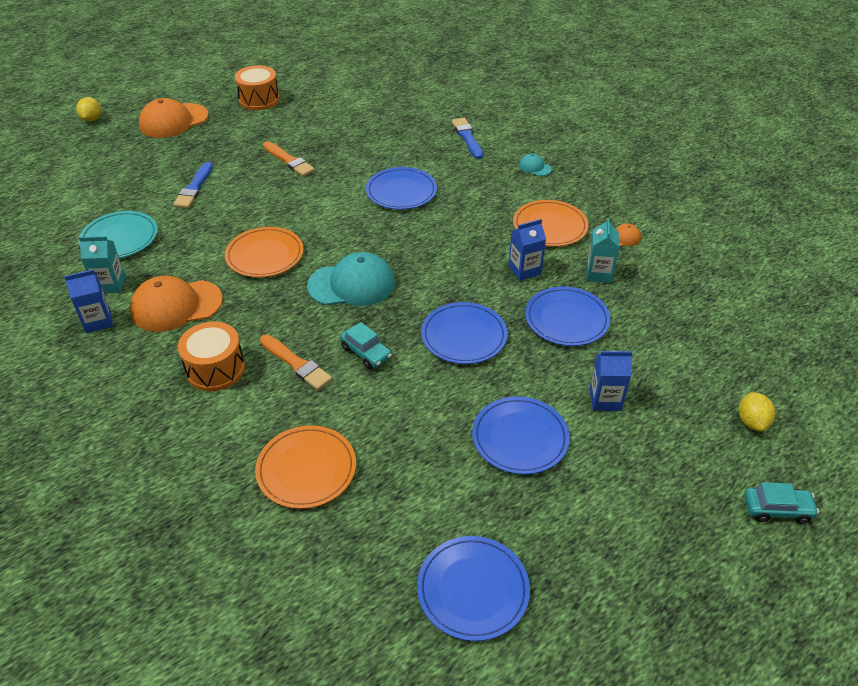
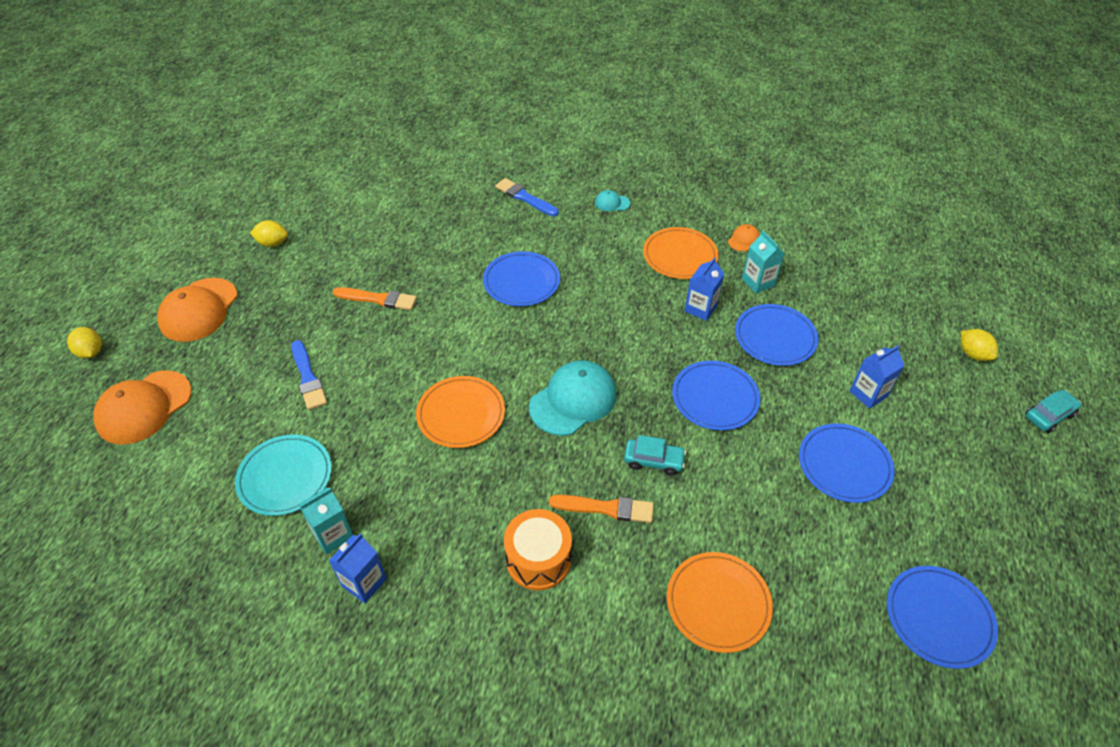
camera: 35 degrees left, 5 degrees up
orange cap [130,275,223,332] -> orange cap moved to [93,371,192,444]
orange drum [235,65,279,110] -> yellow lemon [250,220,288,247]

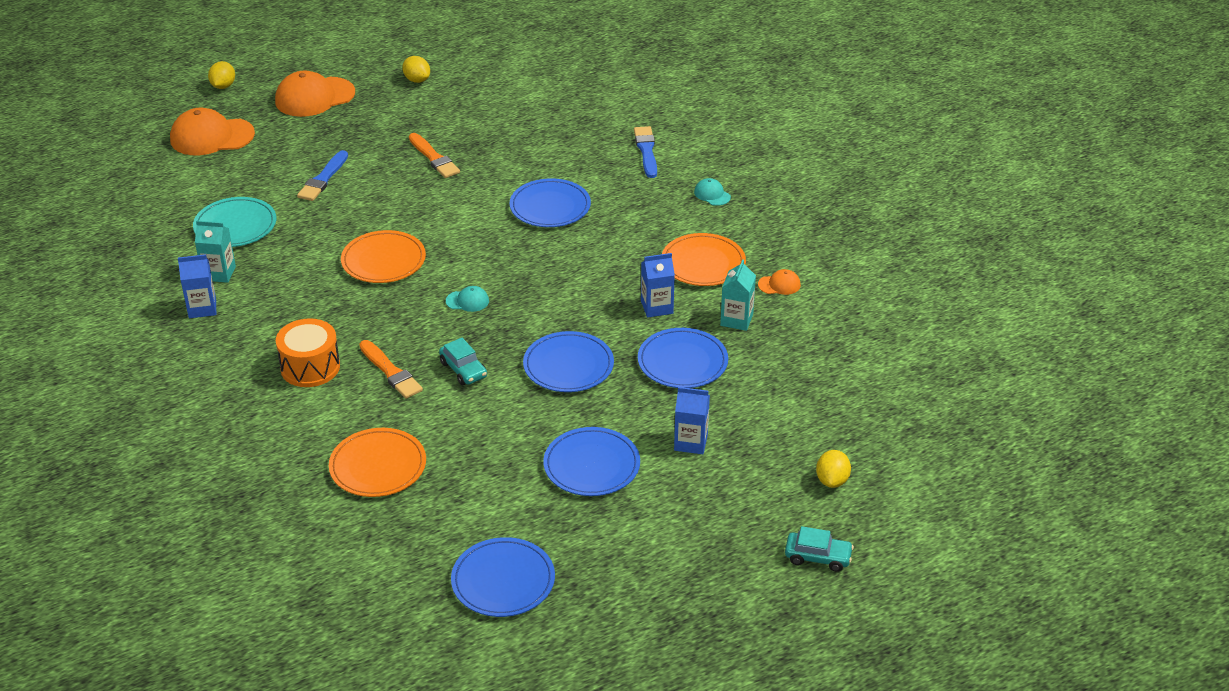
camera: 45 degrees right, 10 degrees down
turquoise cap [529,360,617,436] -> turquoise cap [446,286,489,312], size x0.46

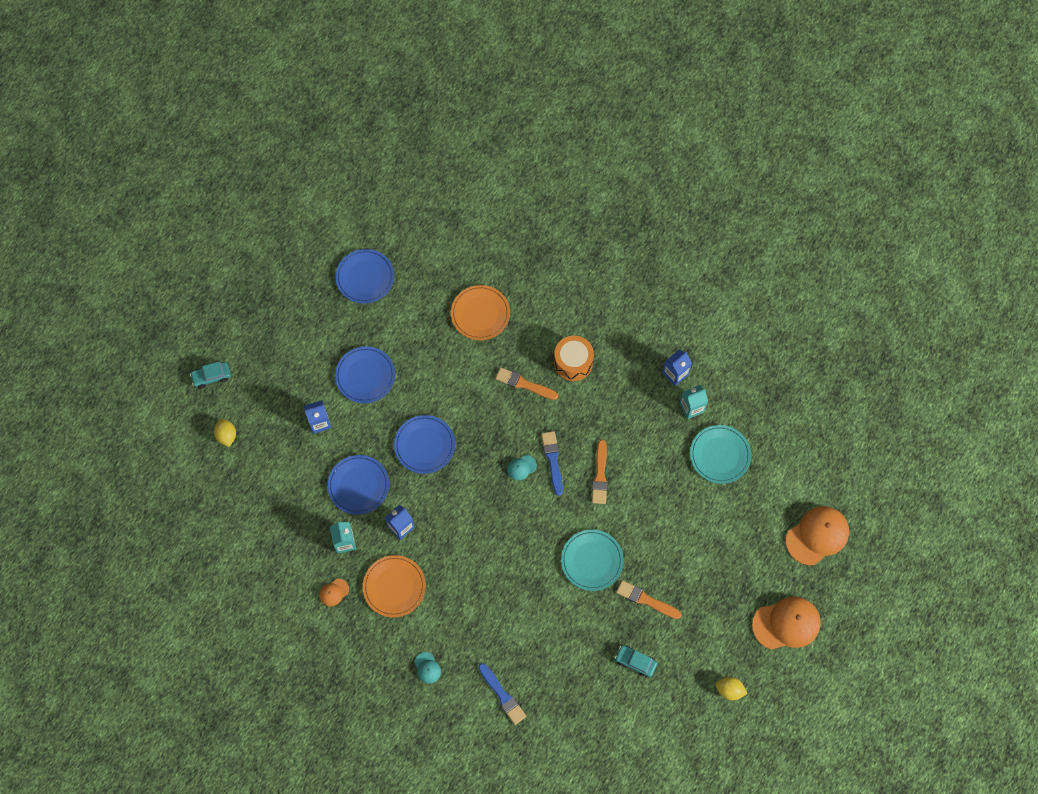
camera: 150 degrees right, 30 degrees up
yellow lemon [208,61,235,89] -> none
orange cap [275,71,355,117] -> orange cap turned 45 degrees clockwise [752,597,821,650]
blue brush [297,150,348,201] -> blue brush moved to [541,431,563,496]
orange plate [341,230,426,283] -> orange brush [592,440,608,504]
turquoise car [439,338,487,385] -> turquoise car moved to [615,645,657,678]
blue plate [510,178,591,227] -> none
turquoise cap [694,178,731,206] -> turquoise cap turned 45 degrees clockwise [414,652,441,684]
none -> turquoise plate [561,529,624,591]

